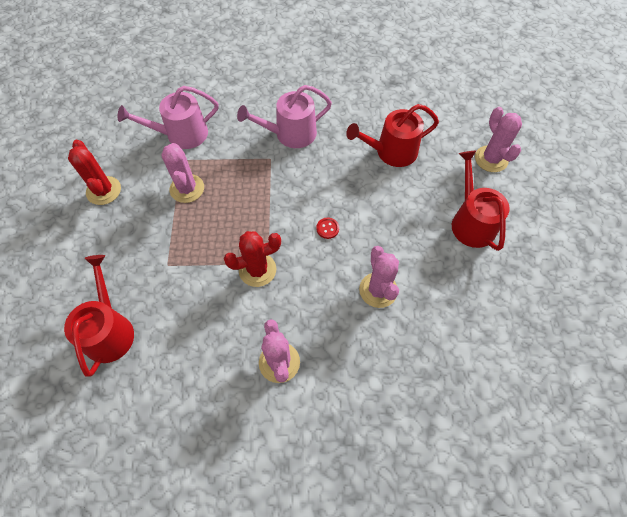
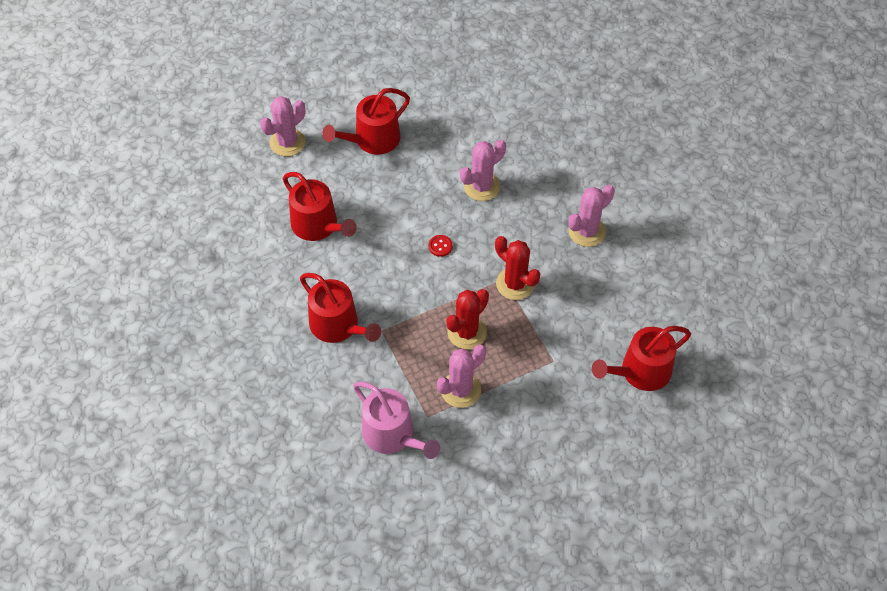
camera: 115 degrees left, 5 degrees down
red cactus [68,140,121,205] -> red cactus moved to [446,289,489,349]
pink watering can [237,85,332,148] -> red watering can [300,273,381,343]

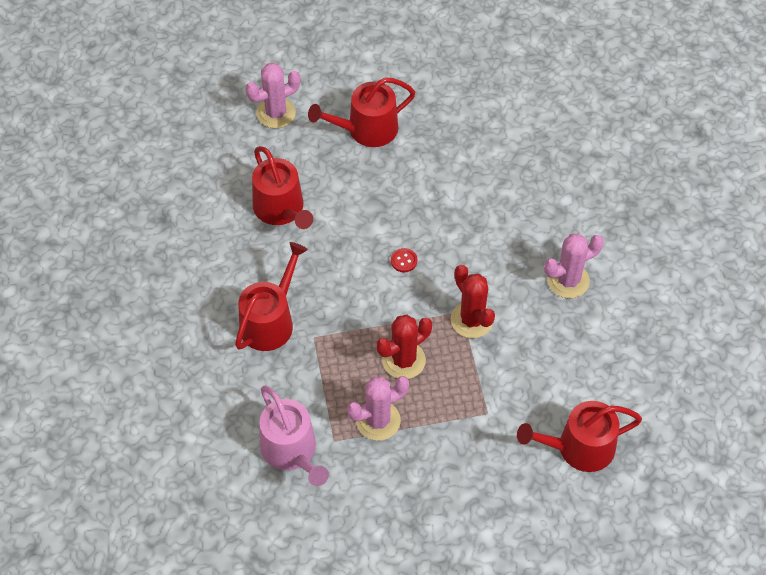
camera: 15 degrees right, 0 degrees up
red watering can [300,273,381,343] -> red watering can turned 120 degrees counterclockwise [235,242,308,351]
pink cactus [460,140,506,201] -> none

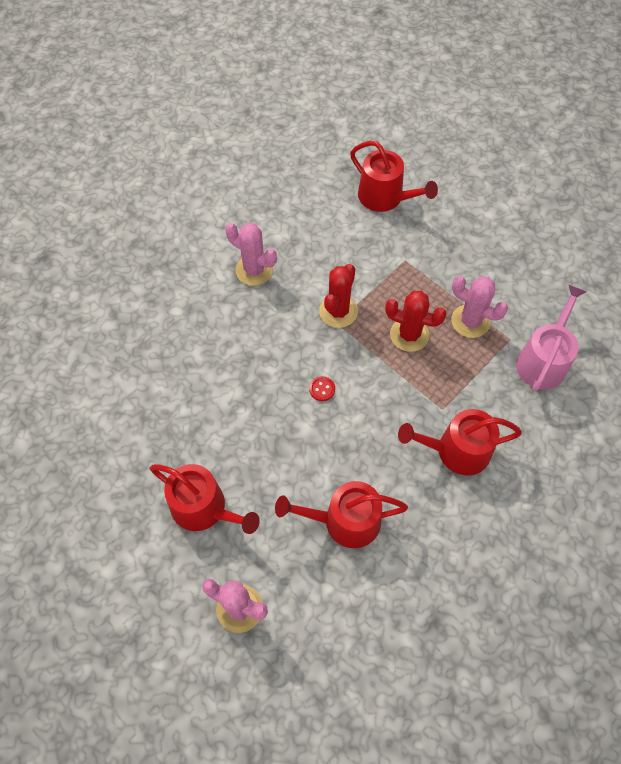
camera: 125 degrees left, 5 degrees up
red watering can [252,146,313,229] -> red watering can turned 120 degrees counterclockwise [275,481,408,548]

